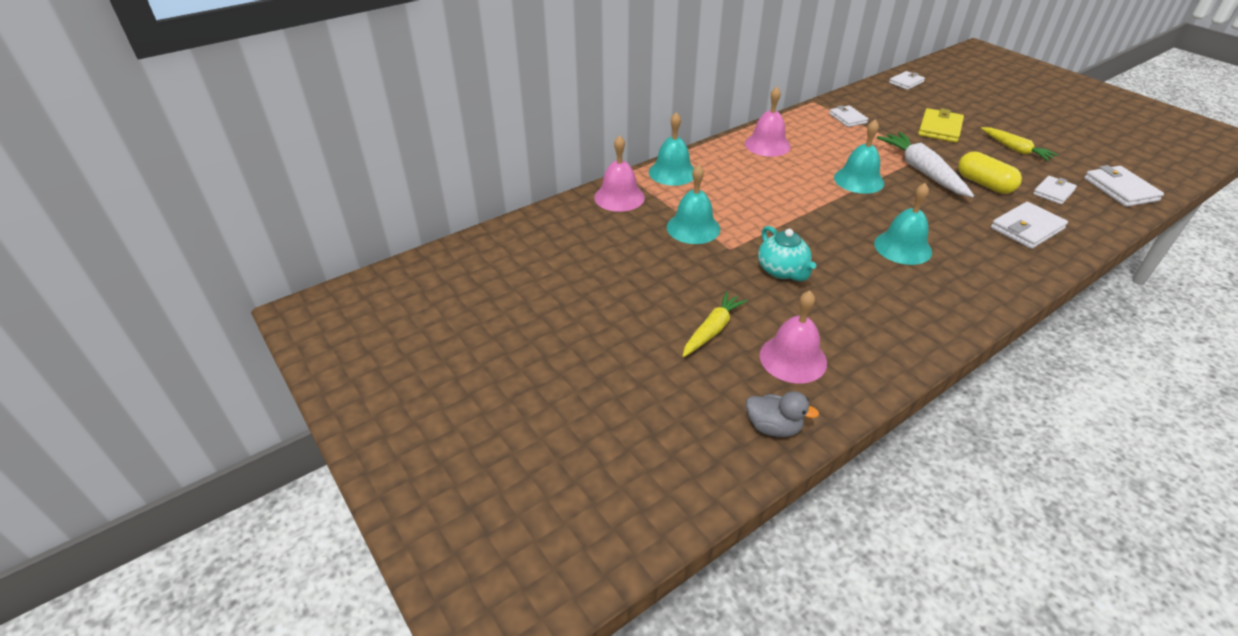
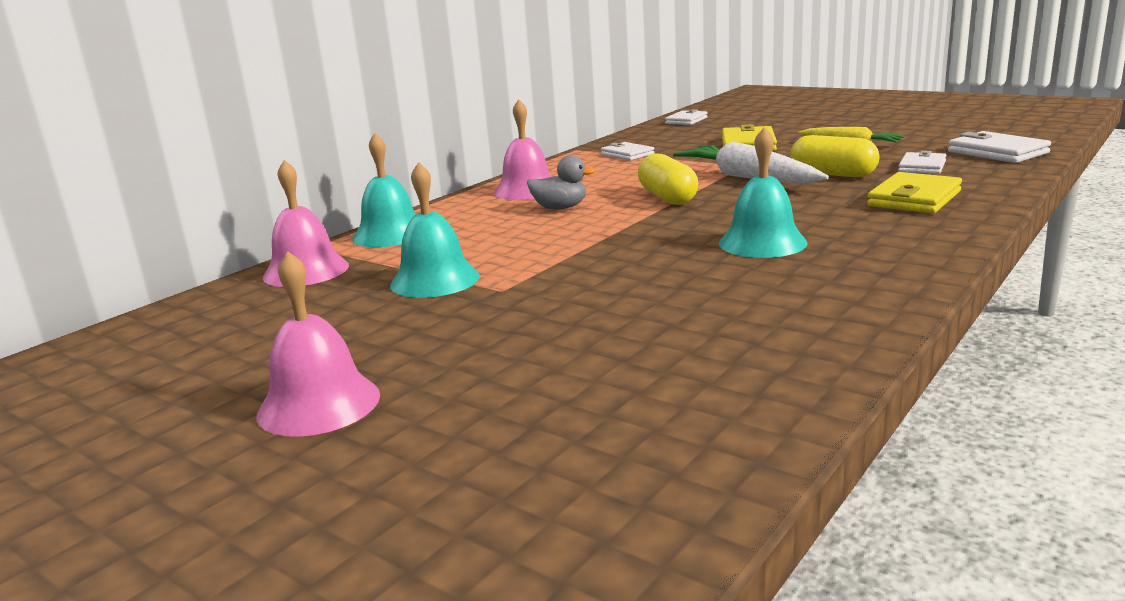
camera: 15 degrees left, 20 degrees down
yellow carrot [683,291,748,357] -> none
grey duck [746,391,819,437] -> grey duck moved to [527,155,596,210]
turquoise teapot [758,226,816,281] -> none
pink bell [760,290,827,383] -> pink bell moved to [256,251,380,437]
turquoise bell [834,119,884,194] -> yellow capsule [638,154,698,205]
white wallet [991,202,1068,249] -> yellow wallet [867,172,962,214]

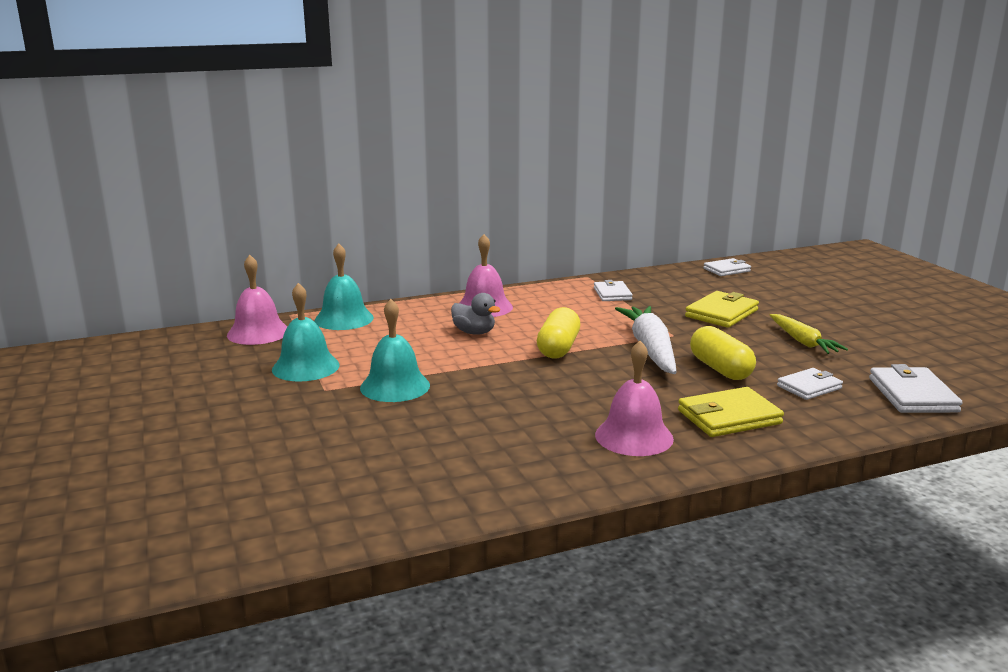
camera: 30 degrees right, 0 degrees up
pink bell [256,251,380,437] -> pink bell moved to [595,341,674,456]
turquoise bell [719,127,808,258] -> turquoise bell moved to [360,299,430,402]

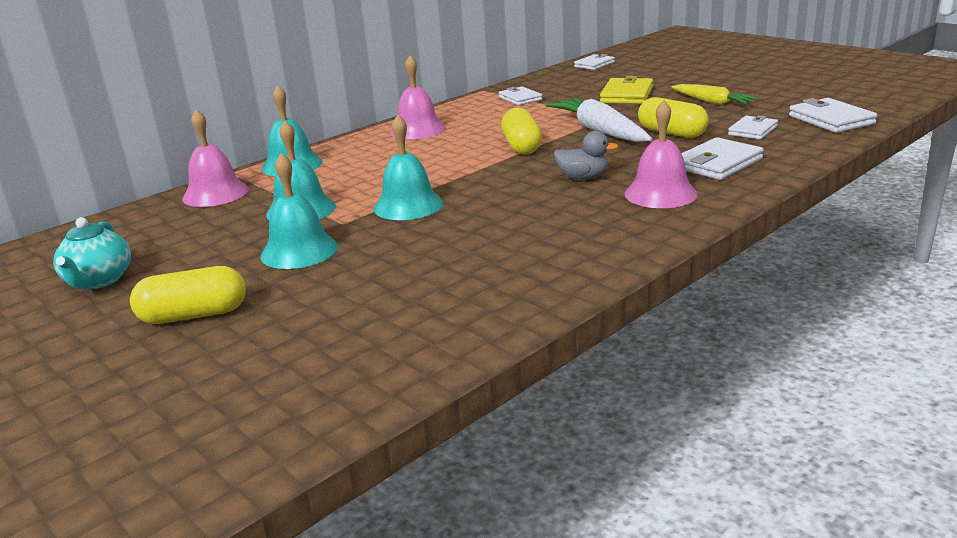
camera: 20 degrees left, 5 degrees up
grey duck [451,293,501,335] -> grey duck moved to [554,131,619,180]
yellow wallet [678,387,784,437] -> white wallet [681,137,764,180]
none -> turquoise teapot [53,217,131,290]
none -> yellow capsule [130,266,246,324]
none -> turquoise bell [260,153,338,269]

